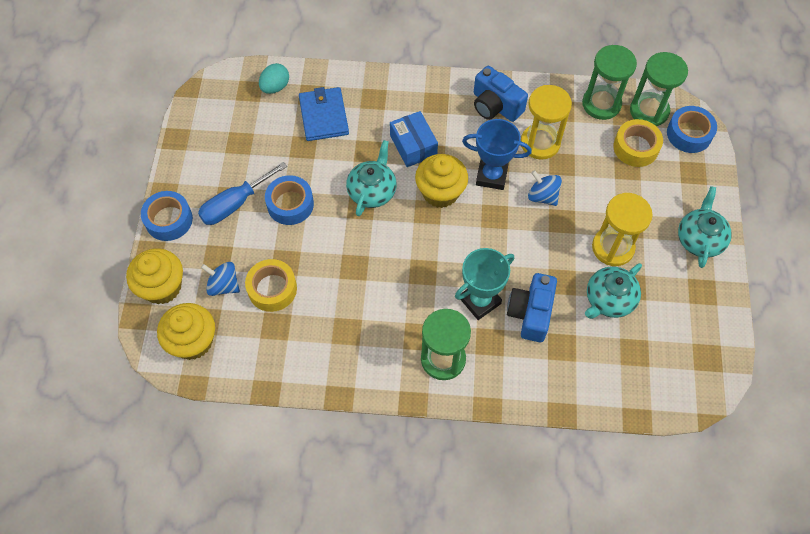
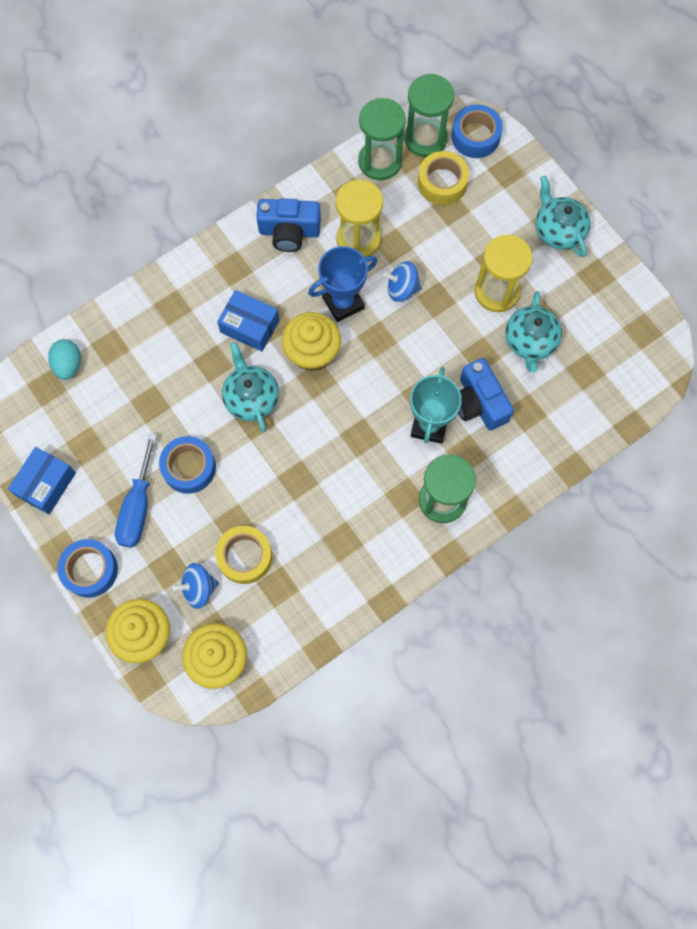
camera: 40 degrees left, 10 degrees up
blue wallet [299,87,349,141] -> none
none -> blue box [8,447,76,514]

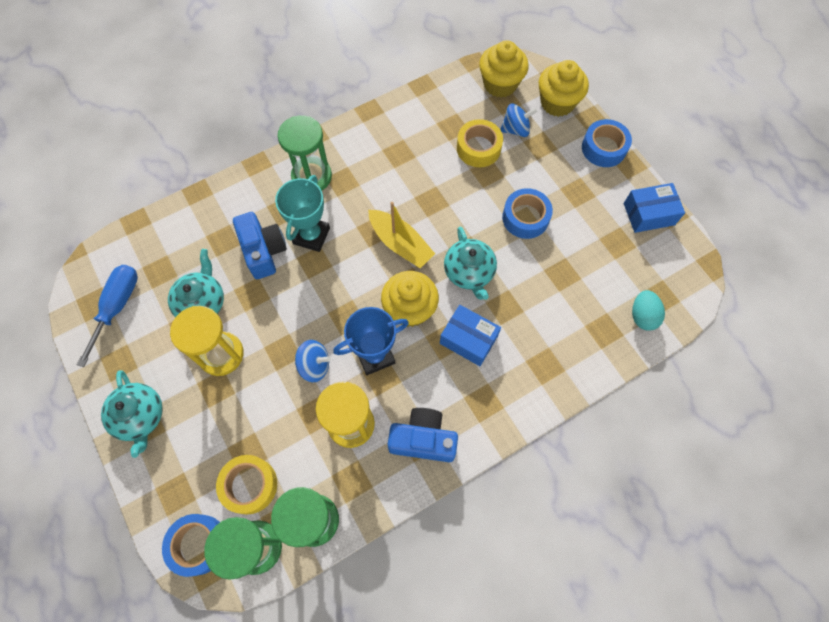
camera: 175 degrees left, 5 degrees down
blue box [8,447,76,514] -> blue box turned 45 degrees clockwise [624,183,685,233]
blue screwdriver [115,433,157,548] -> blue screwdriver moved to [77,265,138,367]
none -> yellow boat [368,202,435,268]

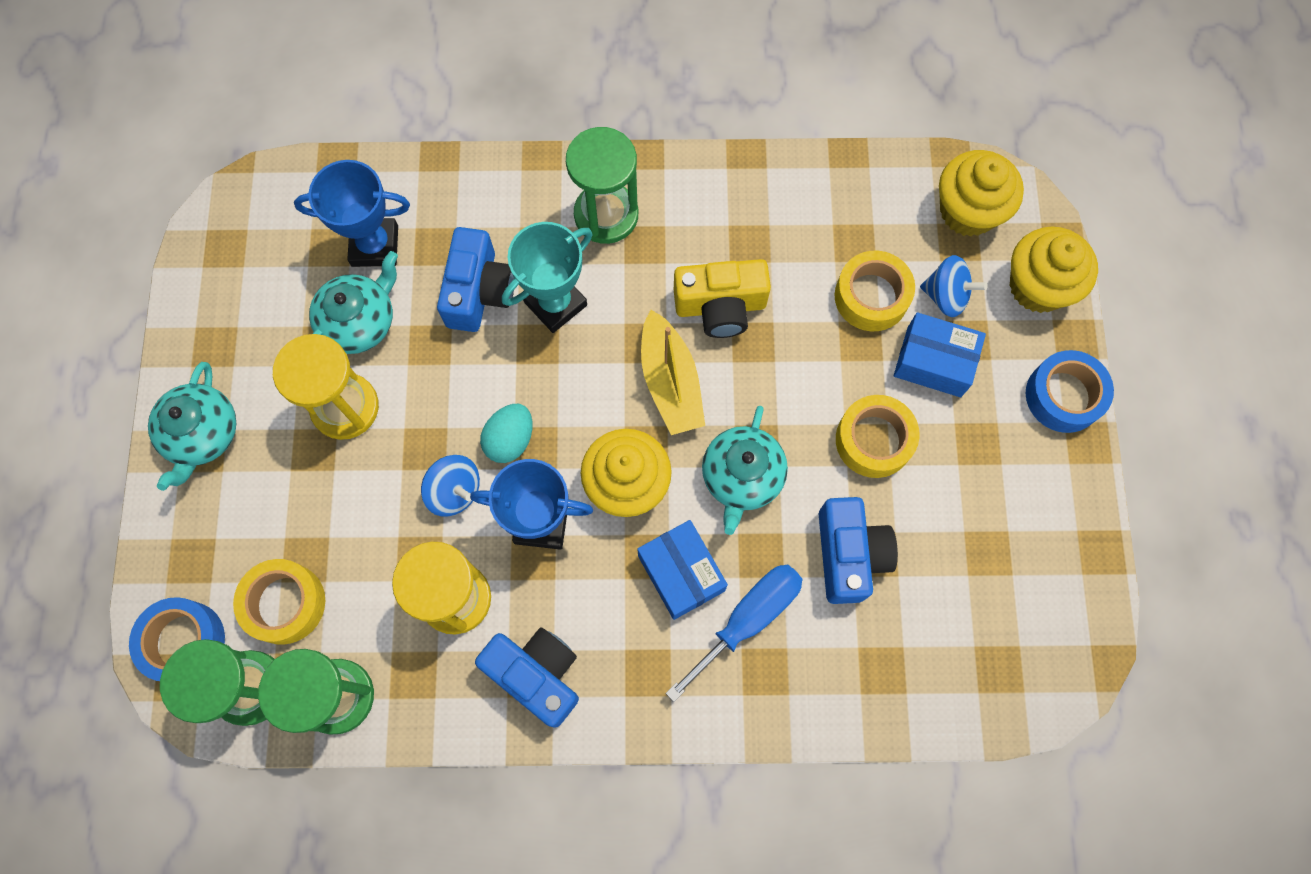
camera: 30 degrees right, 5 degrees up
blue screwdriver [77,265,138,367] -> blue screwdriver moved to [665,564,803,702]
blue tape [502,188,553,239] -> yellow tape [836,395,920,478]
blue box [624,183,685,233] -> blue box moved to [894,312,986,397]
turquoise egg [632,290,665,331] -> turquoise egg moved to [480,404,532,463]
none -> blue trophy [294,160,410,267]
none -> yellow camera [674,259,771,338]
none -> blue camera [819,497,898,604]

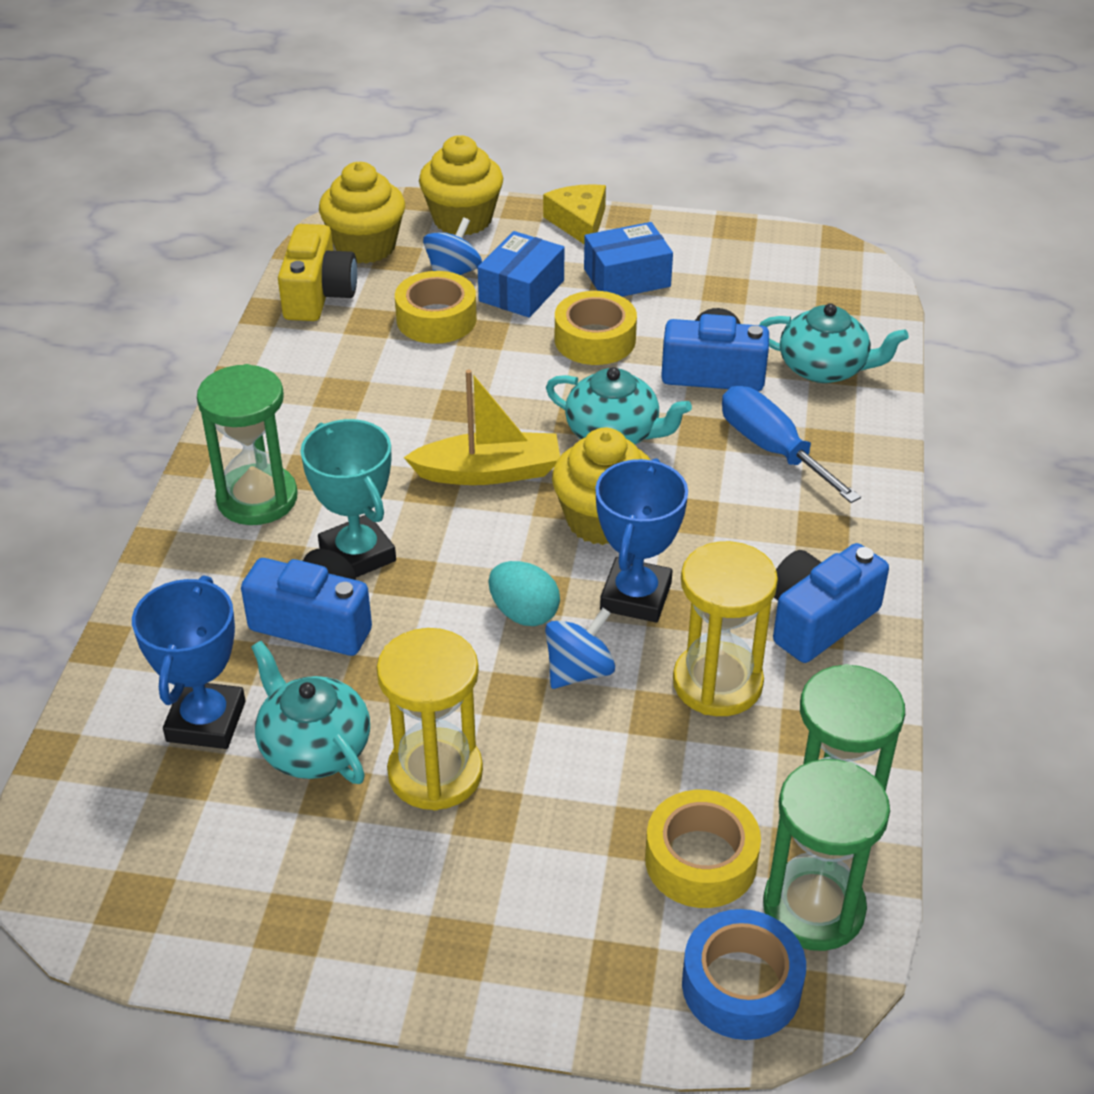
camera: 80 degrees left, 30 degrees down
turquoise teapot [148,362,236,491] -> turquoise teapot moved to [760,303,909,383]
blue box [637,520,728,620] -> blue box moved to [584,222,673,297]
yellow camera [674,259,771,338] -> yellow camera moved to [278,224,357,321]
blue tape [1026,350,1114,433] -> yellow cheese [543,184,606,244]

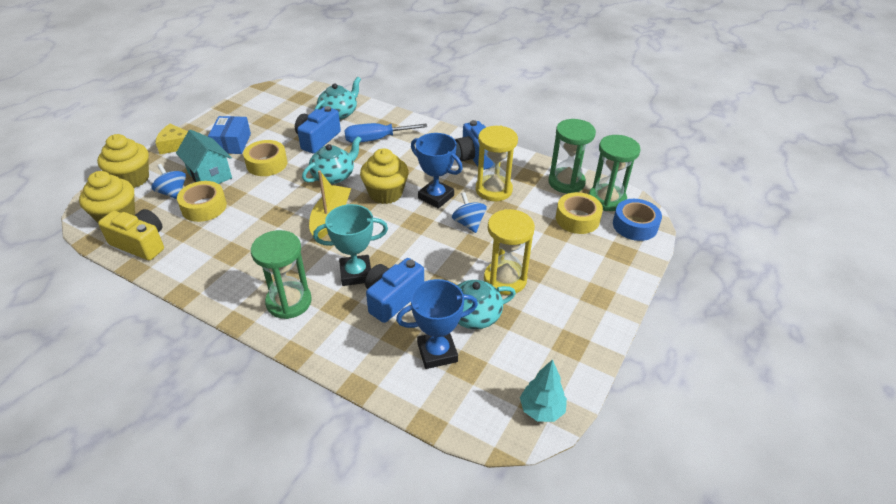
camera: 70 degrees left, 0 degrees up
blue trophy [132,575,245,749] -> blue trophy turned 45 degrees counterclockwise [396,279,478,369]
blue box [478,231,564,318] -> turquoise house [176,130,232,184]
turquoise egg [489,561,560,626] -> none
none -> turquoise tree [520,359,567,422]

